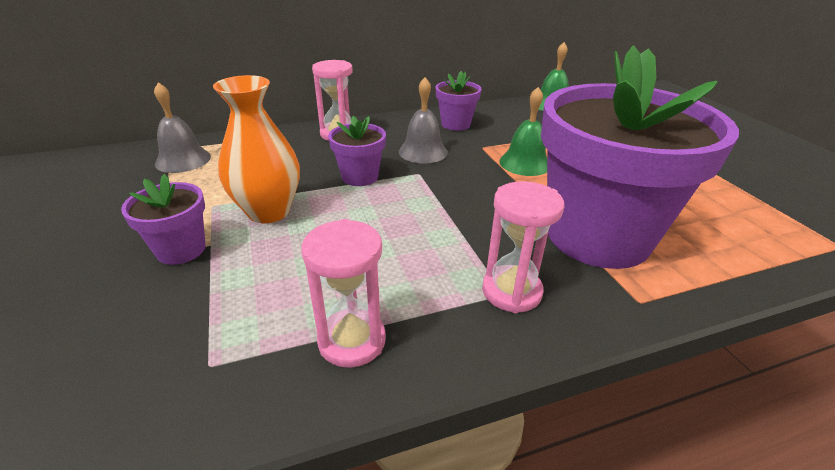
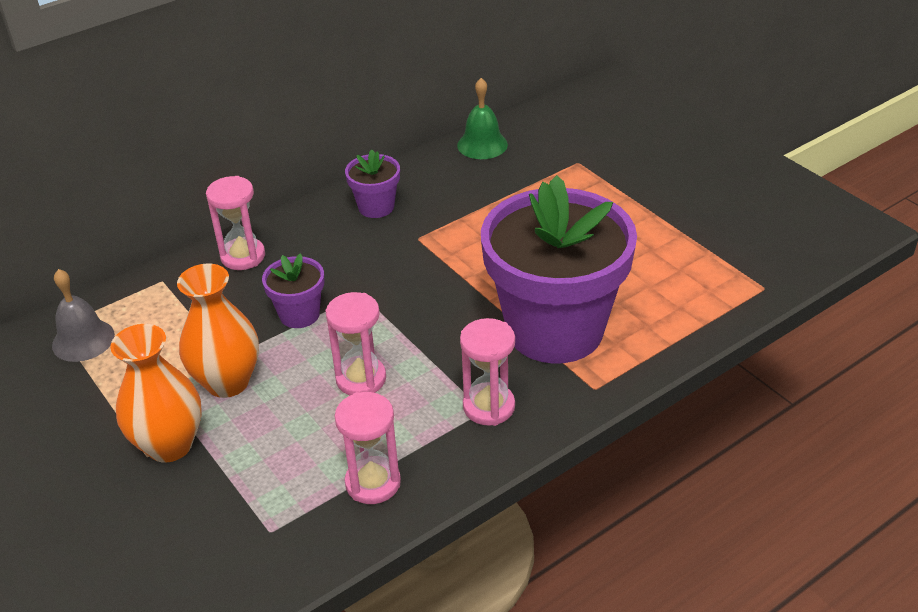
camera: 15 degrees left, 5 degrees up
purple flower pot [121,174,205,265] -> orange vase [110,324,201,462]
grey bell [399,77,448,163] -> none
green bell [499,87,547,176] -> none
none -> pink hourglass [326,292,386,395]

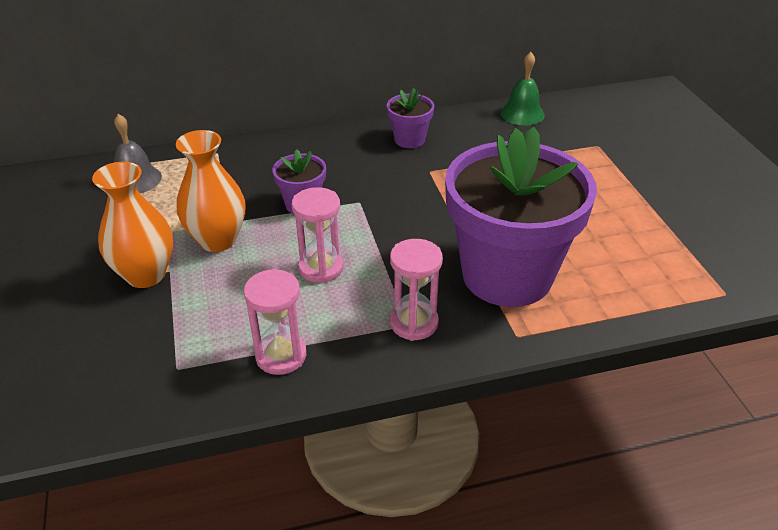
camera: 20 degrees right, 0 degrees up
pink hourglass [206,176,265,270] -> none

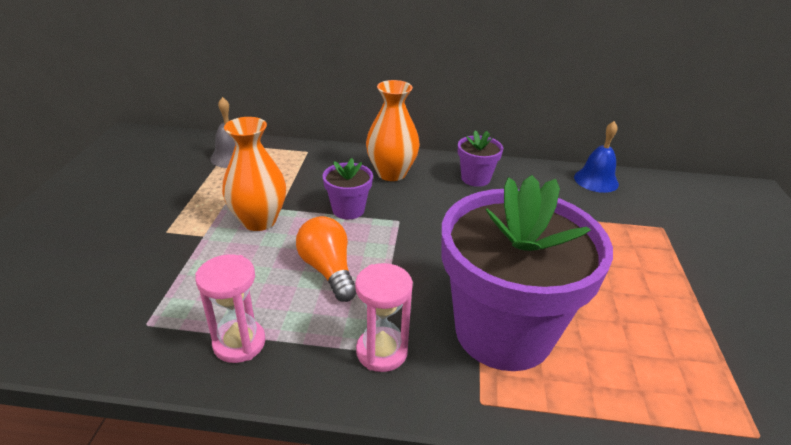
camera: 20 degrees right, 5 degrees down
orange vase [92,162,173,288] -> orange vase moved to [366,80,420,181]
pink hourglass [292,187,343,283] -> orange light bulb [296,216,357,302]
green bell [500,52,545,126] -> blue bell [574,121,619,193]

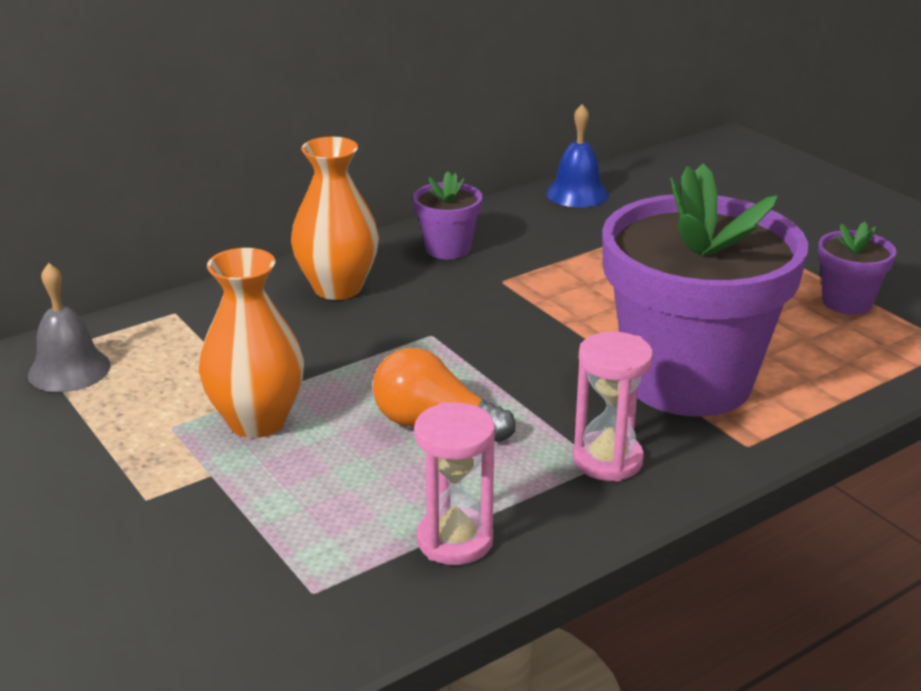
camera: 40 degrees left, 5 degrees down
purple flower pot [322,158,373,220] -> purple flower pot moved to [818,222,897,315]

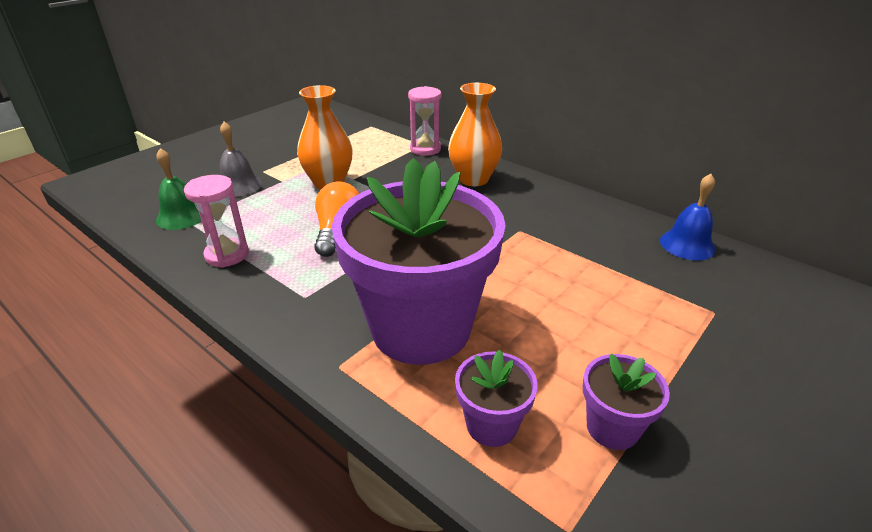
camera: 75 degrees right, 5 degrees up
grey bell [28,263,111,392] -> grey bell moved to [220,122,262,197]
purple flower pot [413,172,483,259] -> purple flower pot moved to [455,350,538,447]
pink hourglass [573,332,653,482] -> pink hourglass moved to [408,86,441,156]
none -> green bell [156,148,201,230]

